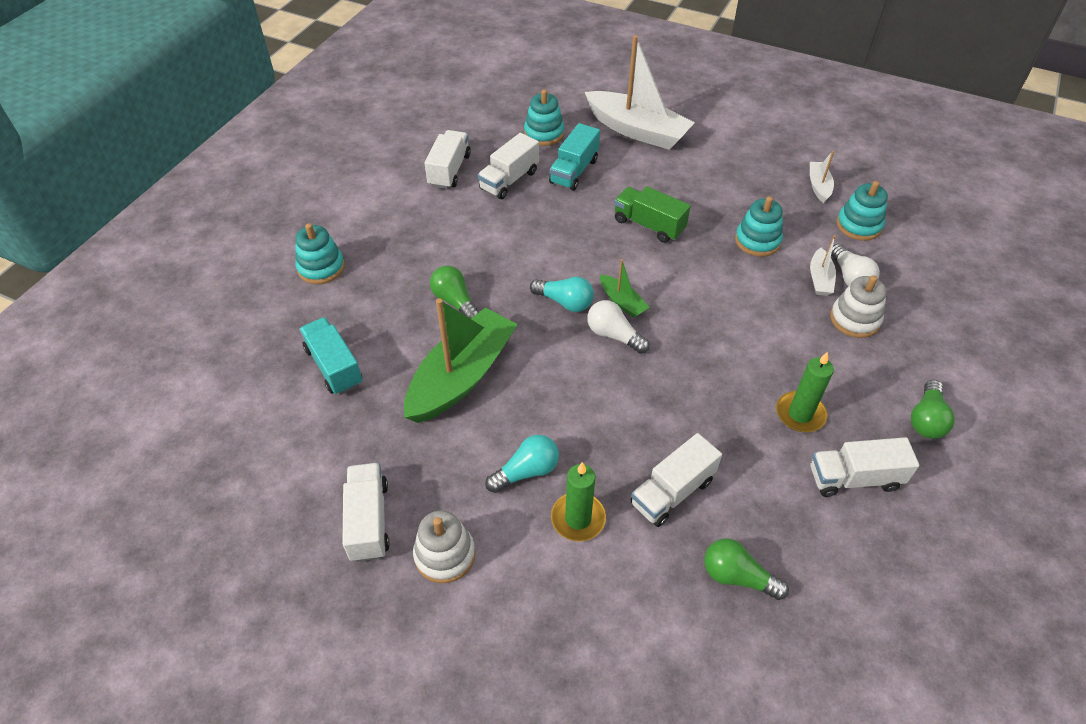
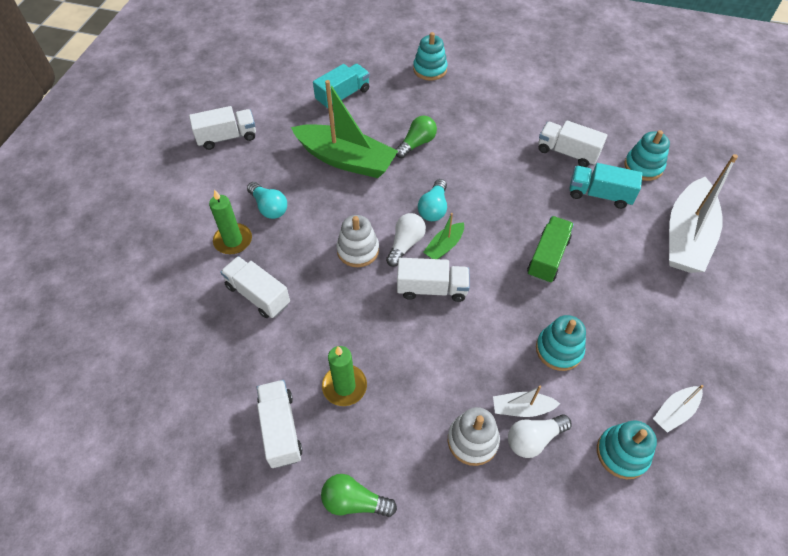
camera: 80 degrees right, 5 degrees up
white stacking toy [413,510,475,583] -> white stacking toy moved to [336,215,379,267]
white truck [425,130,471,189] -> white truck moved to [397,258,470,302]
green light bulb [704,538,789,600] -> none
white boat [810,151,834,203] -> white boat turned 150 degrees clockwise [653,385,704,433]

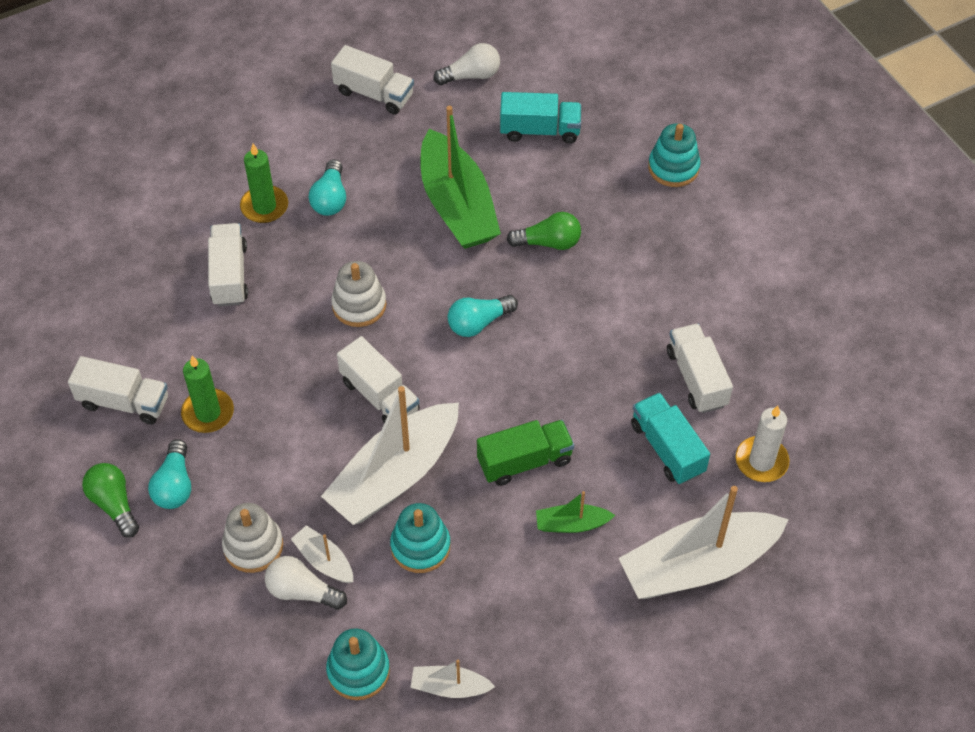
camera: 45 degrees right, 0 degrees up
white truck [257,380,303,468] -> white truck turned 75 degrees clockwise [68,356,168,424]
white light bulb [386,213,426,267] -> white light bulb moved to [433,43,500,85]
green boat [423,213,464,259] -> green boat moved to [536,491,615,533]
turquoise stacking toy [624,130,670,181] -> white candle [736,406,789,482]
none -> turquoise light bulb [148,439,191,509]
none -> white boat [321,386,459,525]

